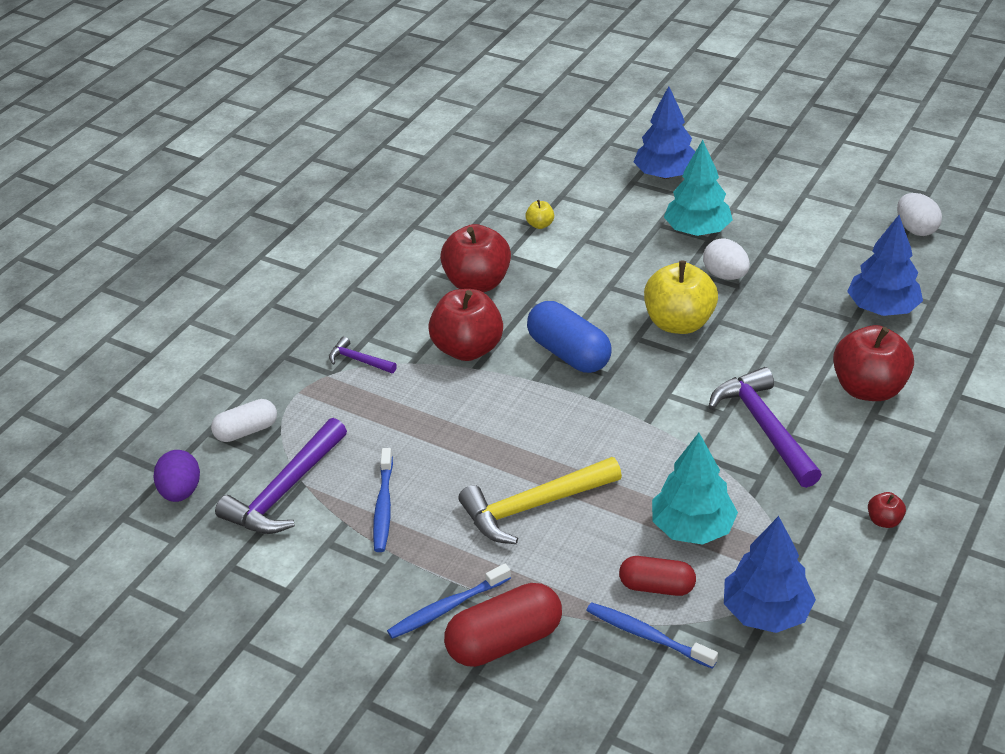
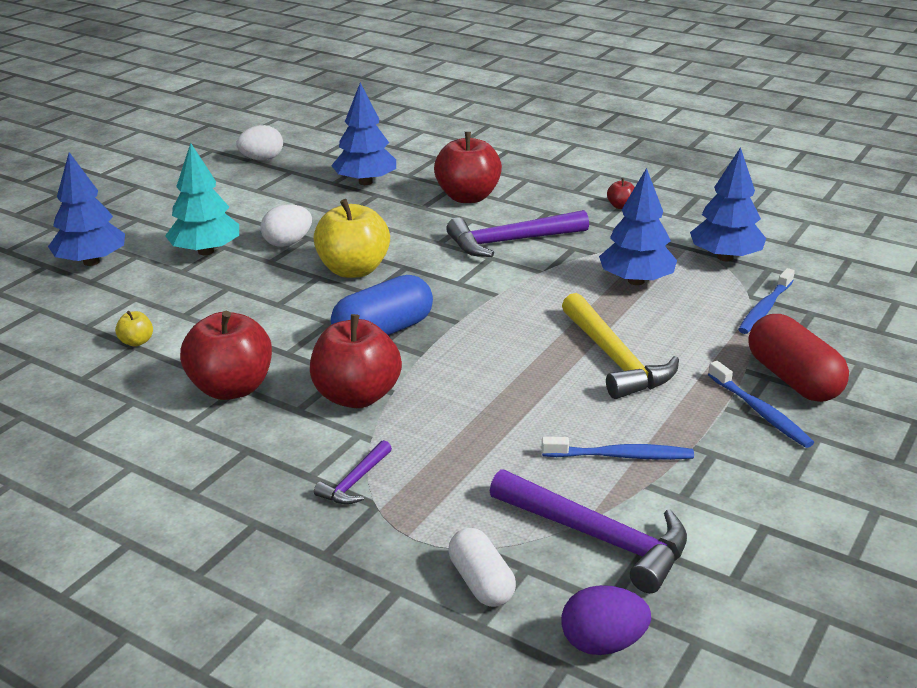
camera: 90 degrees left, 10 degrees down
red capsule [619,556,696,596] -> none
turquoise tree [652,433,738,545] -> blue tree [599,168,677,285]

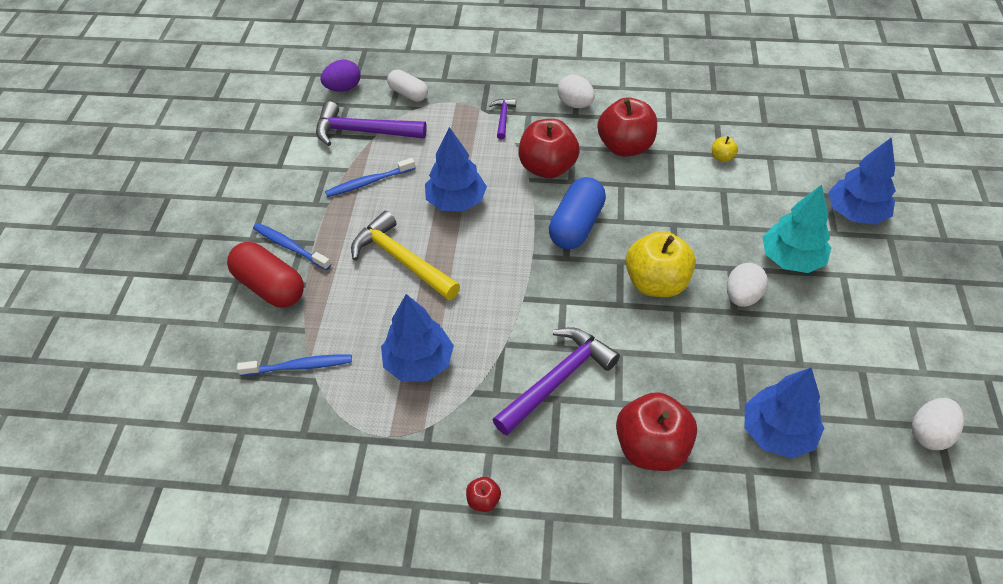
camera: 155 degrees right, 20 degrees up
blue tree [690,147,766,261] -> blue tree moved to [425,127,487,212]
blue toothbrush [738,268,795,334] -> blue toothbrush turned 75 degrees clockwise [237,354,352,376]
none -> white egg [558,75,595,108]

